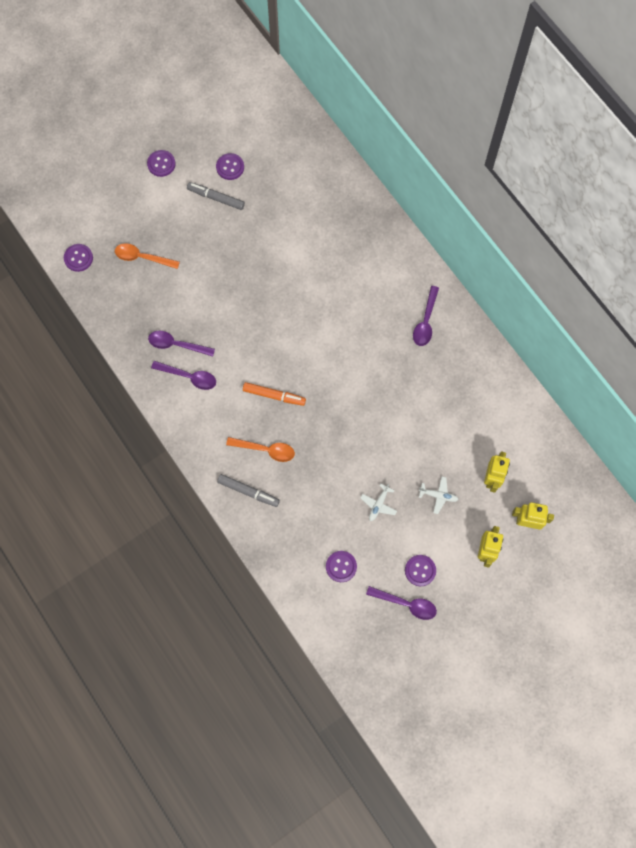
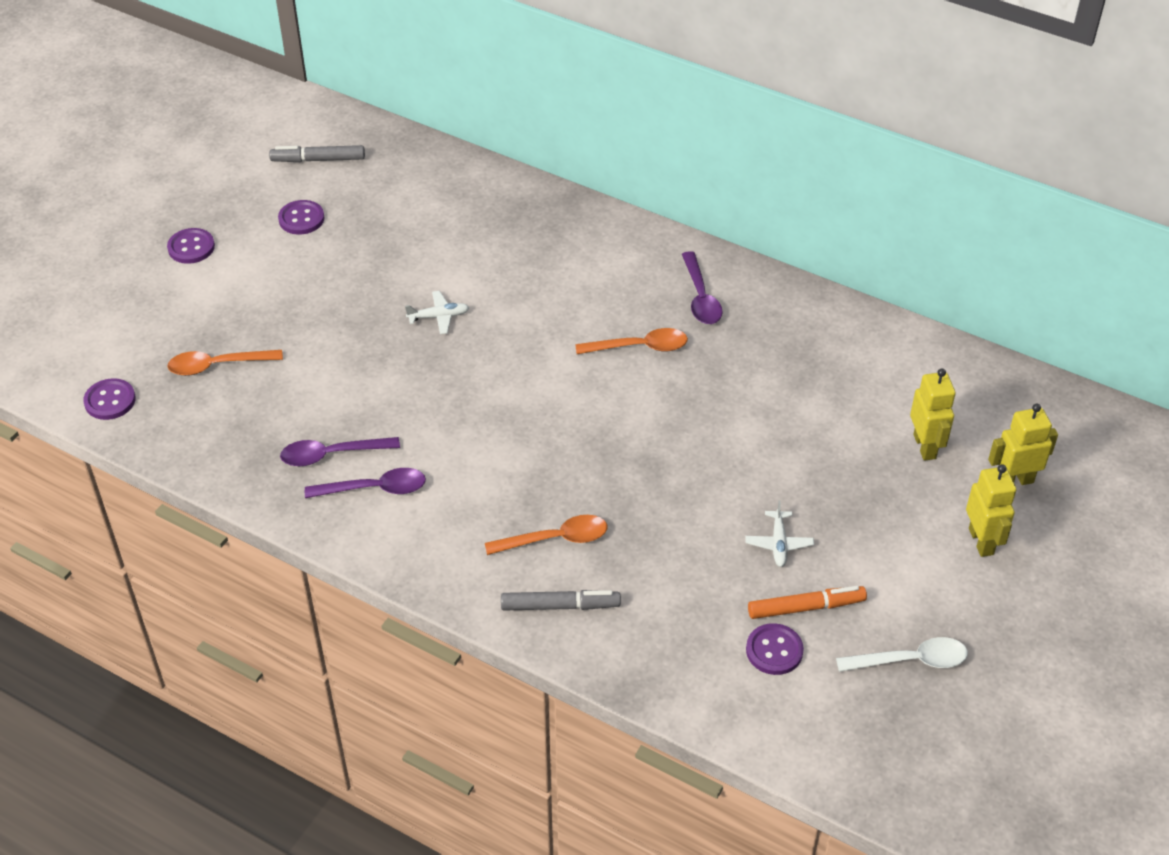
camera: 25 degrees left, 25 degrees down
grey marker [187,182,245,210] -> grey marker moved to [269,145,365,162]
orange marker [243,382,306,406] -> orange marker moved to [748,586,867,619]
purple spoon [366,586,437,620] -> white spoon [836,637,968,672]
purple button [405,555,436,586] -> none
white plane [419,477,459,514] -> white plane moved to [405,291,469,334]
none -> orange spoon [575,328,688,354]

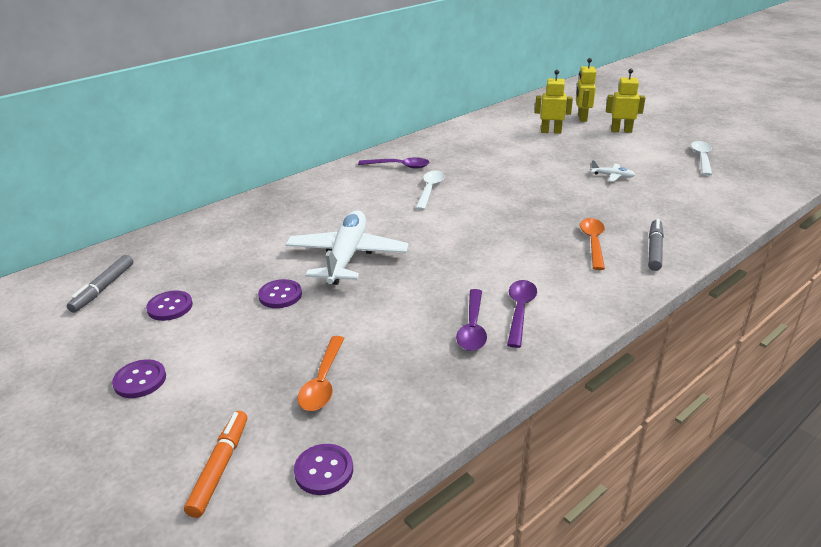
camera: 70 degrees left, 15 degrees down
white plane [405,291,469,334] -> white plane [285,210,409,285], size x2.46
orange spoon [575,328,688,354] -> white spoon [415,171,445,210]
purple button [746,623,804,675] -> purple button moved to [258,279,302,308]
orange marker [748,586,867,619] -> orange marker moved to [184,411,247,518]

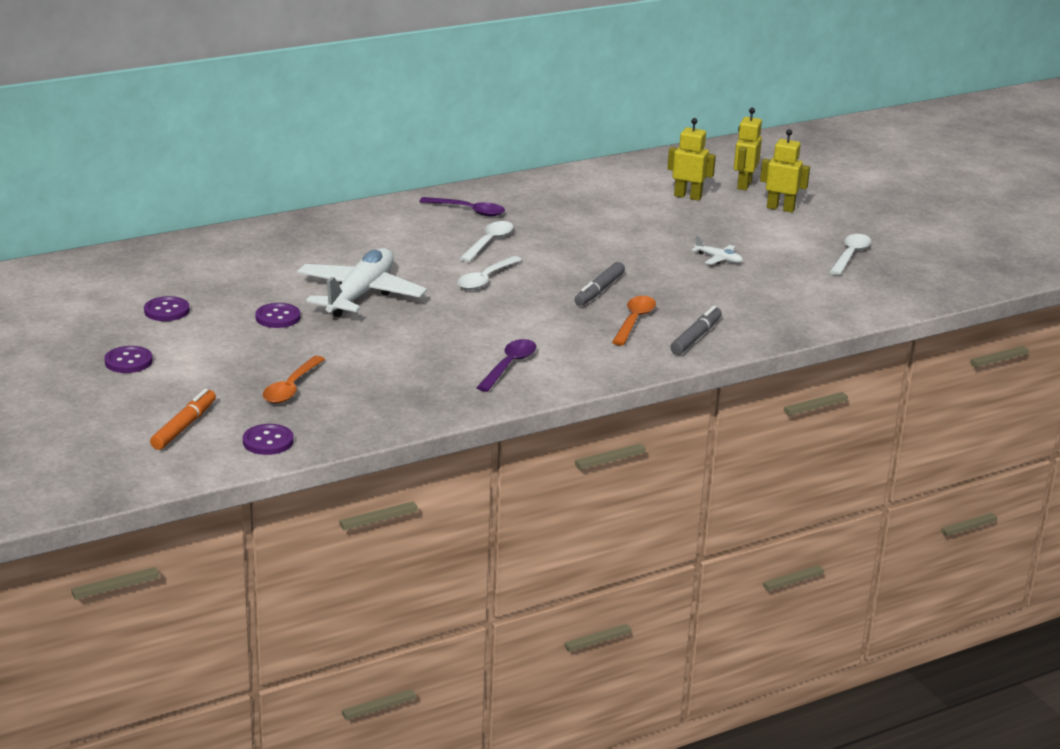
camera: 10 degrees right, 5 degrees down
grey marker [67,255,133,313] -> grey marker moved to [574,262,625,306]
purple spoon [456,289,487,351] -> none
none -> white spoon [457,256,522,290]

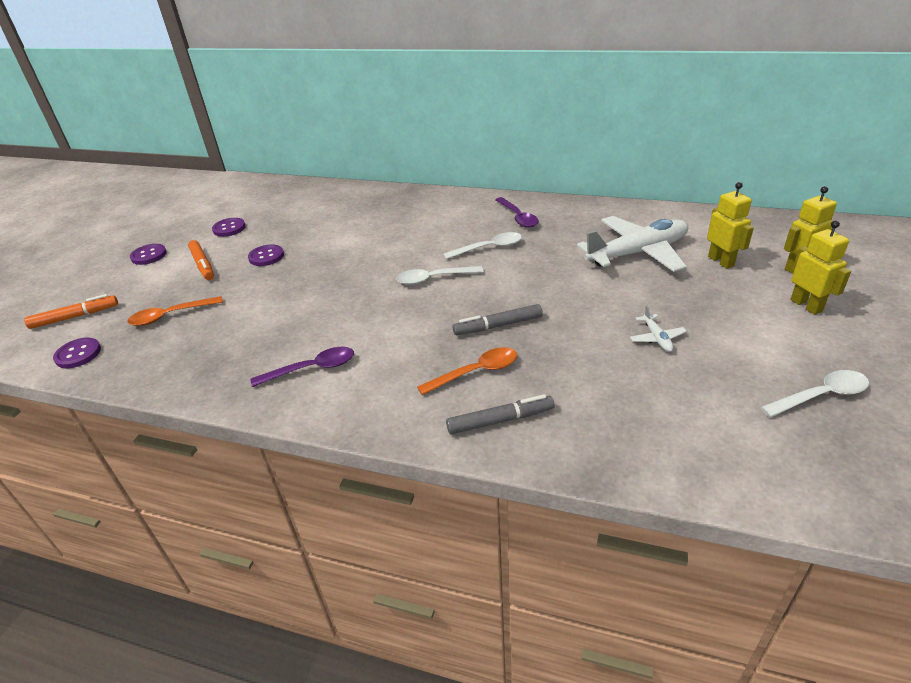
camera: 50 degrees right, 10 degrees up
white plane [297,248,427,317] -> white plane moved to [577,216,688,272]
none -> orange marker [188,240,214,280]

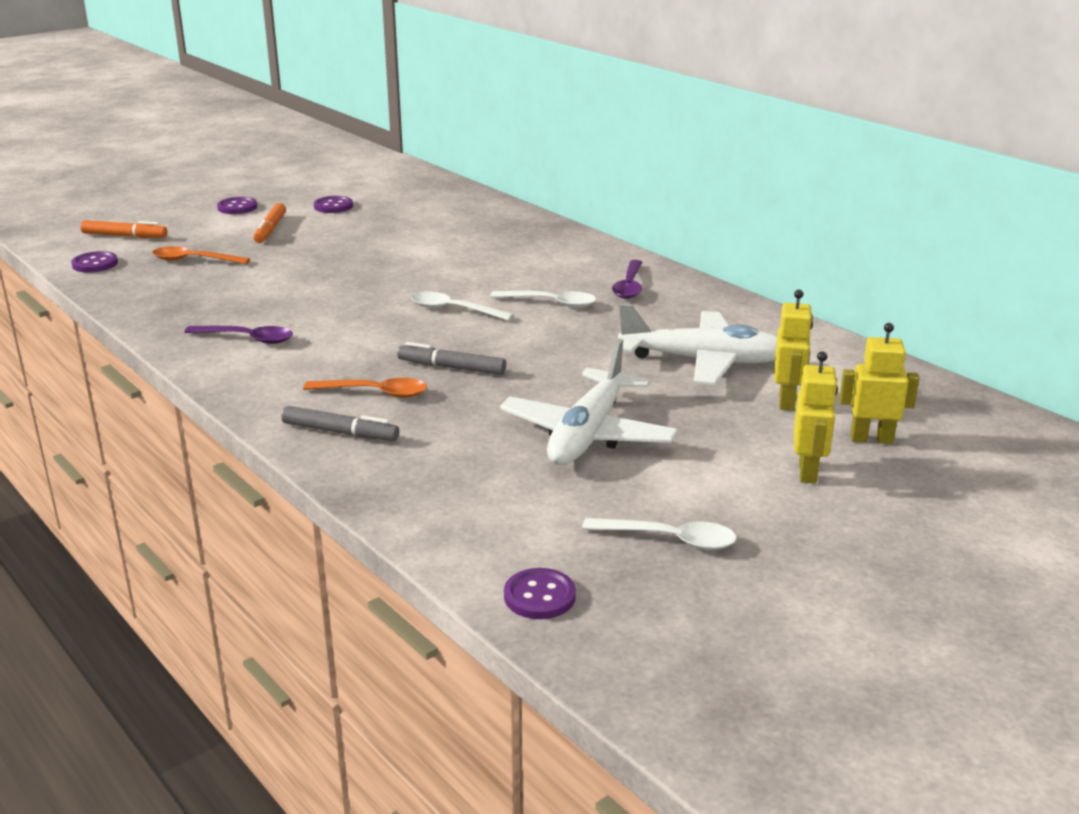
camera: 30 degrees right, 10 degrees down
purple button [248,244,284,266] -> purple button moved to [504,568,576,619]
white plane [630,305,687,352] -> white plane [500,339,678,465], size x2.46

